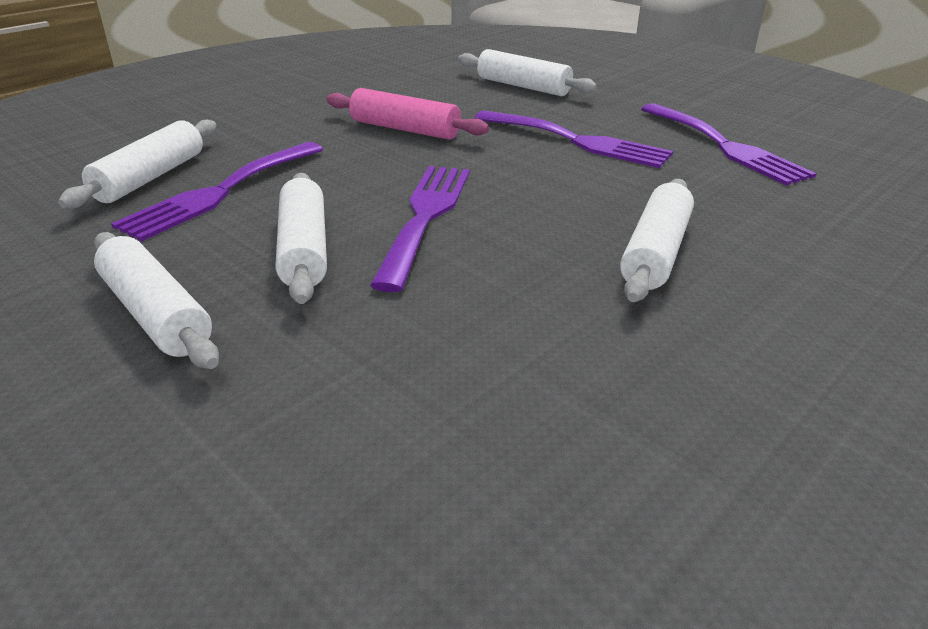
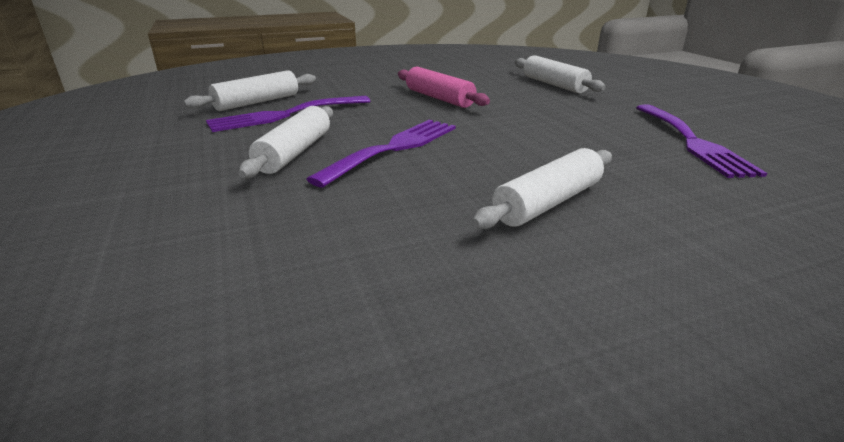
camera: 25 degrees right, 5 degrees down
white rolling pin [94,232,219,369] -> none
purple fork [474,111,673,168] -> none

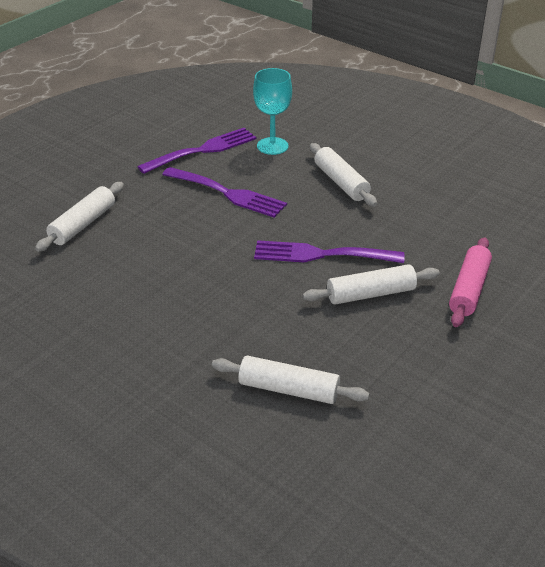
camera: 120 degrees left, 10 degrees up
purple fork [206,96,370,132] -> purple fork moved to [162,167,287,218]
pink rolling pin [398,67,490,108] -> pink rolling pin moved to [449,237,492,327]
white rolling pin [472,148,612,229] -> white rolling pin turned 45 degrees clockwise [310,143,377,207]
none -> turquoise goblet [253,68,292,155]

